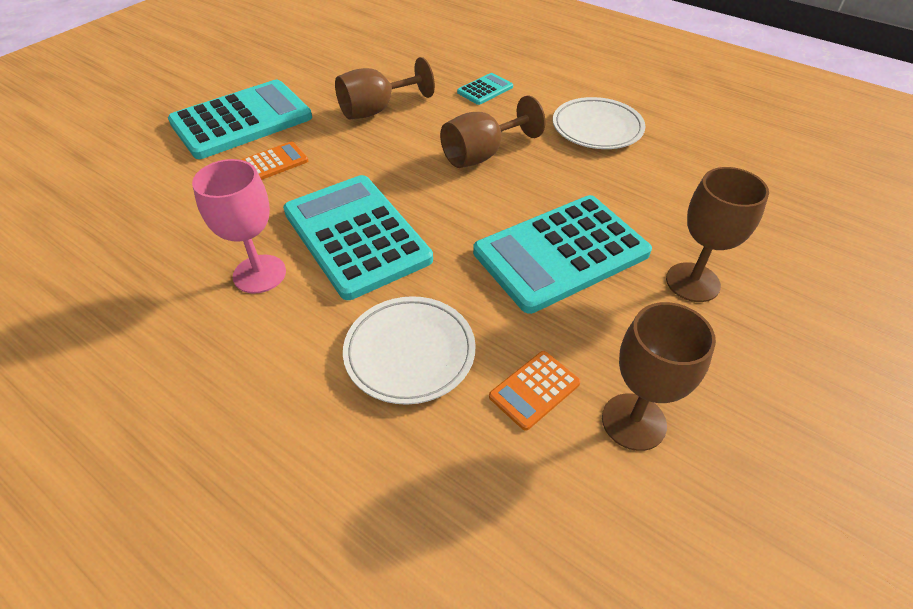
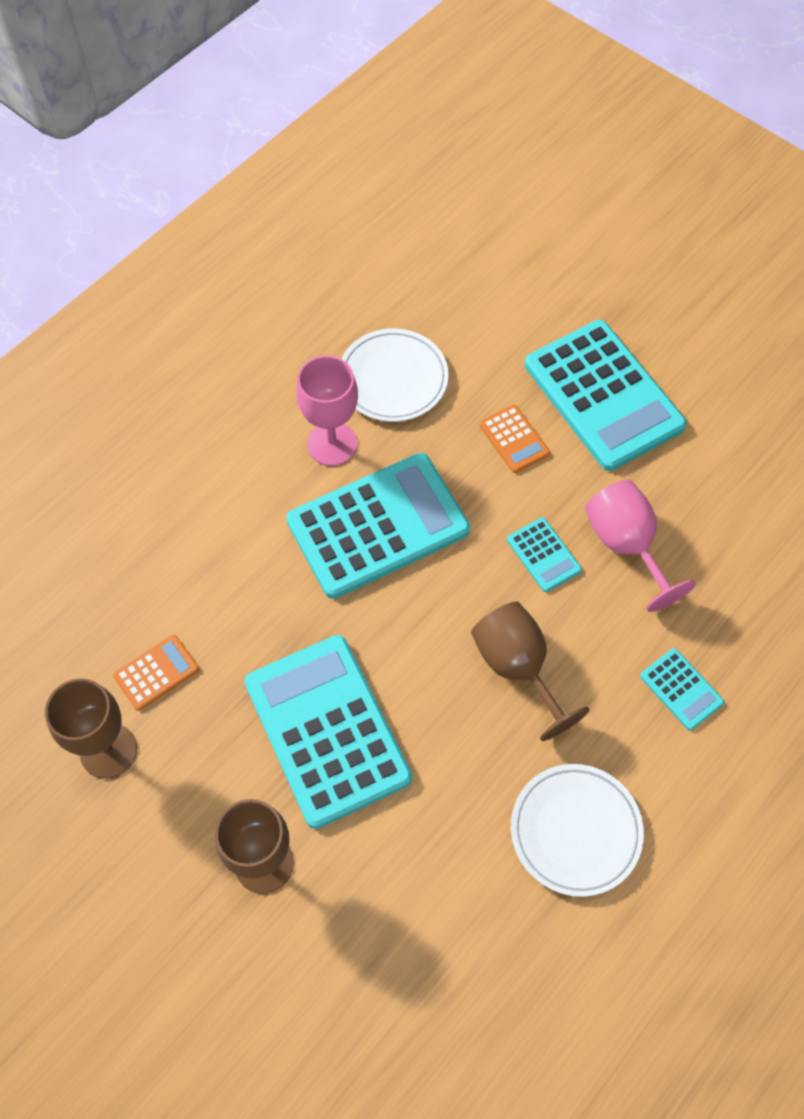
camera: 95 degrees right, 15 degrees up
brown goblet [335,57,435,119] -> pink goblet [585,480,696,612]
white plate [343,296,476,405] -> white plate moved to [341,329,449,422]
orange calculator [489,351,581,431] -> orange calculator turned 90 degrees clockwise [113,634,199,711]
none -> turquoise calculator [507,517,582,592]

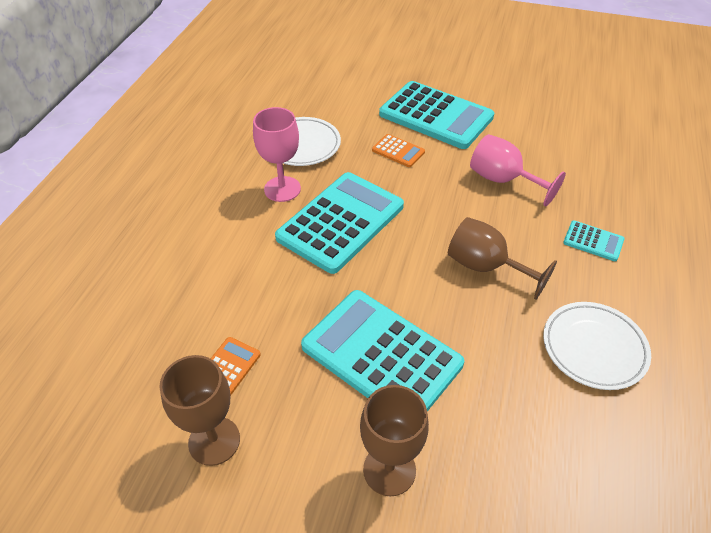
camera: 25 degrees left, 15 degrees down
turquoise calculator [507,517,582,592] -> none

